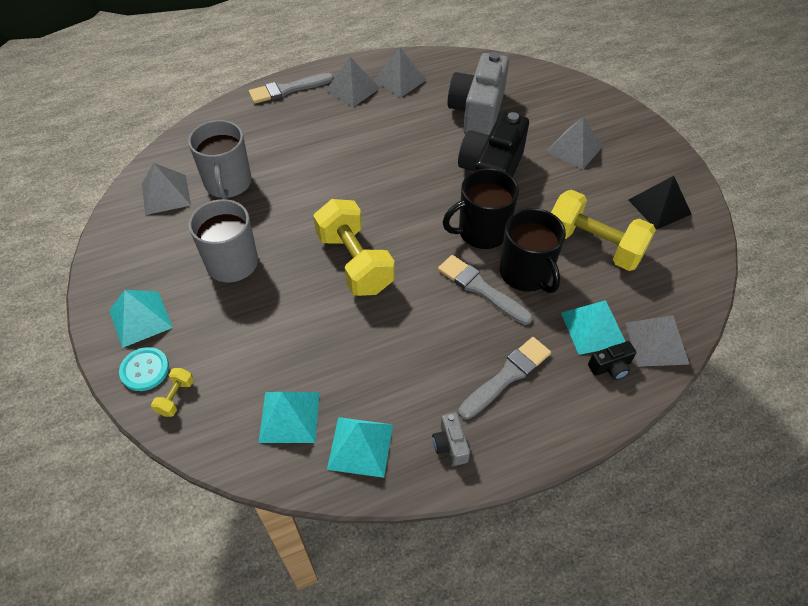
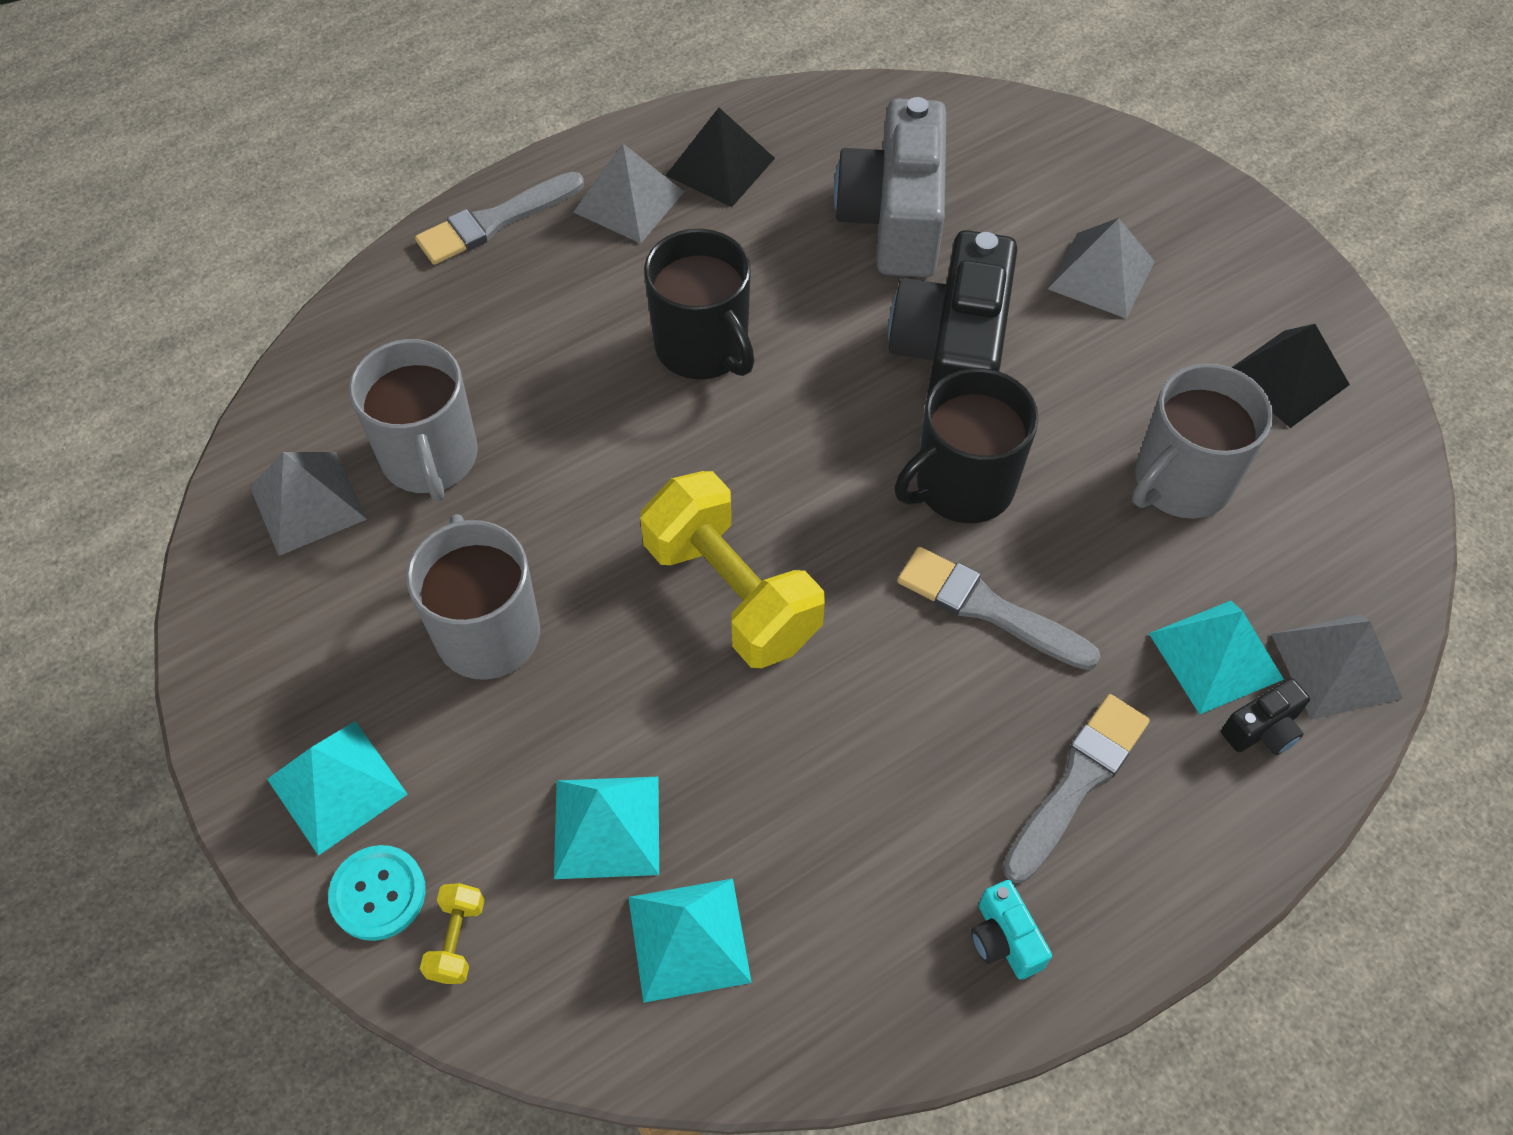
camera: 10 degrees left, 5 degrees up
turquoise pyramid [327,417,393,478] -> turquoise pyramid moved to [554,777,659,879]
grey pyramid [373,48,427,98] -> black pyramid [666,108,775,207]
grey camera [432,412,470,466] -> turquoise camera [971,880,1052,980]
black mug [500,208,566,293] -> black mug moved to [644,229,754,379]
yellow dumbbell [551,190,656,271] -> grey mug [1132,363,1273,519]

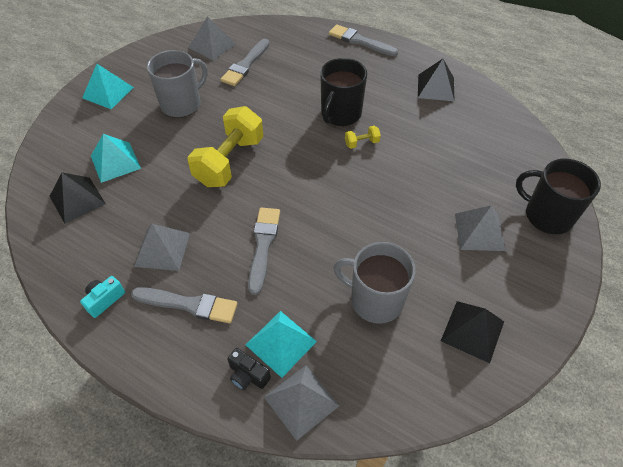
camera: 65 degrees right, 5 degrees down
turquoise button [328,845,426,941] -> none
grey mug [349,339,478,501] -> grey brush [221,39,270,86]
yellow dumbbell [420,883,485,984] -> yellow dumbbell moved to [345,126,381,149]
grey pyramid [573,144,684,243] -> grey pyramid moved to [134,224,190,271]
turquoise pyramid [628,878,752,1003] -> black pyramid [50,172,106,224]
grey camera [834,97,947,277] -> none
black camera [888,230,1017,400] -> none
black mug [895,368,1039,523] -> black mug moved to [516,159,601,234]

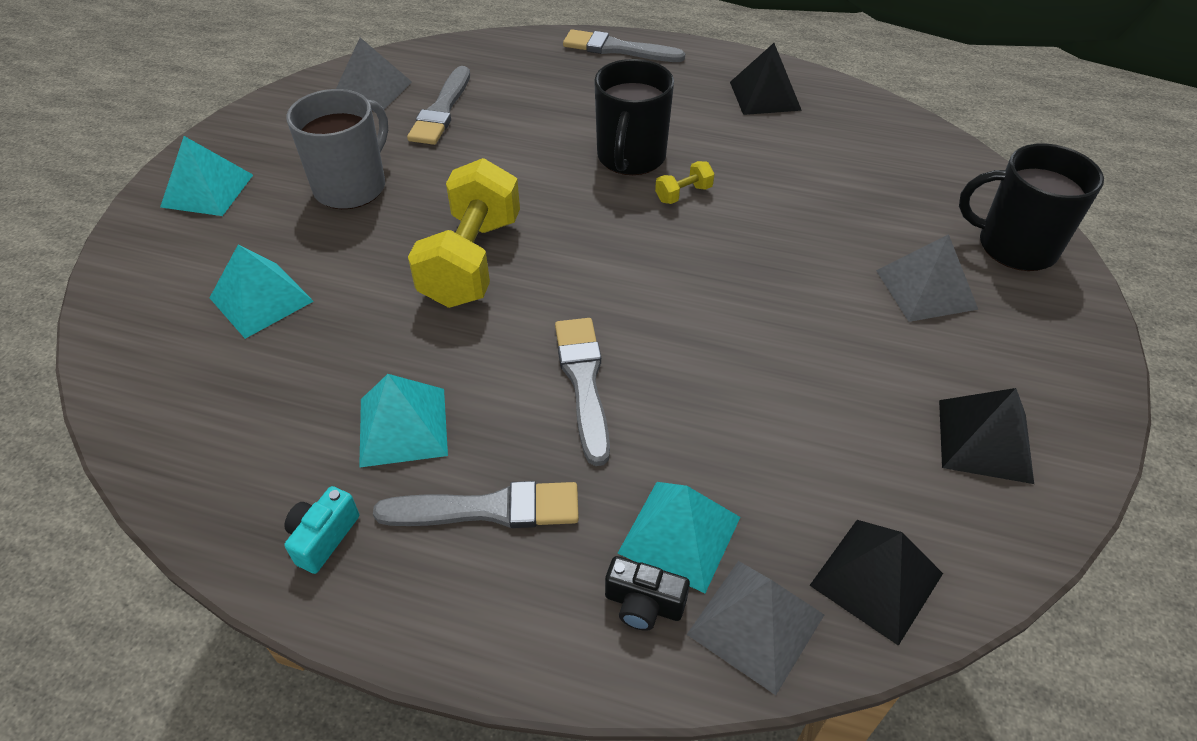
camera: 15 degrees left, 5 degrees down
black pyramid [50,172,106,224] -> black pyramid moved to [810,520,943,646]
grey pyramid [134,224,190,271] -> turquoise pyramid [359,374,448,468]
grey mug [333,242,416,324] -> none

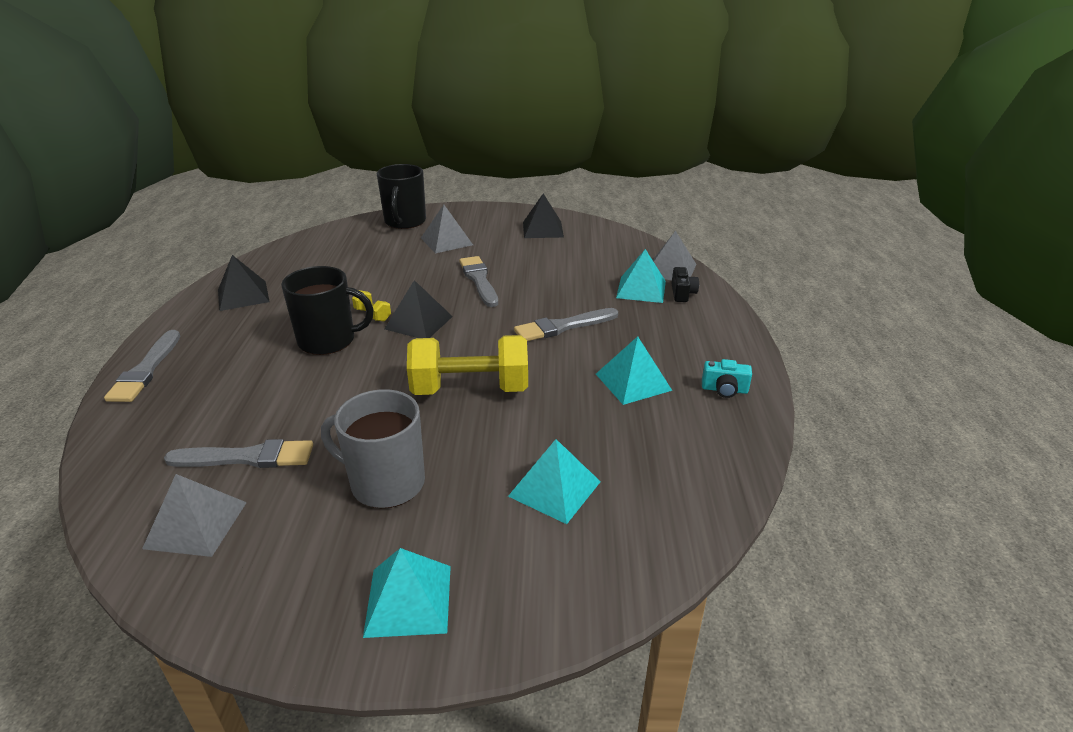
camera: 105 degrees left, 15 degrees down
grey brush [373,481,579,528] -> grey brush moved to [459,256,498,307]
black pyramid [810,520,943,646] -> black pyramid moved to [385,280,453,338]

